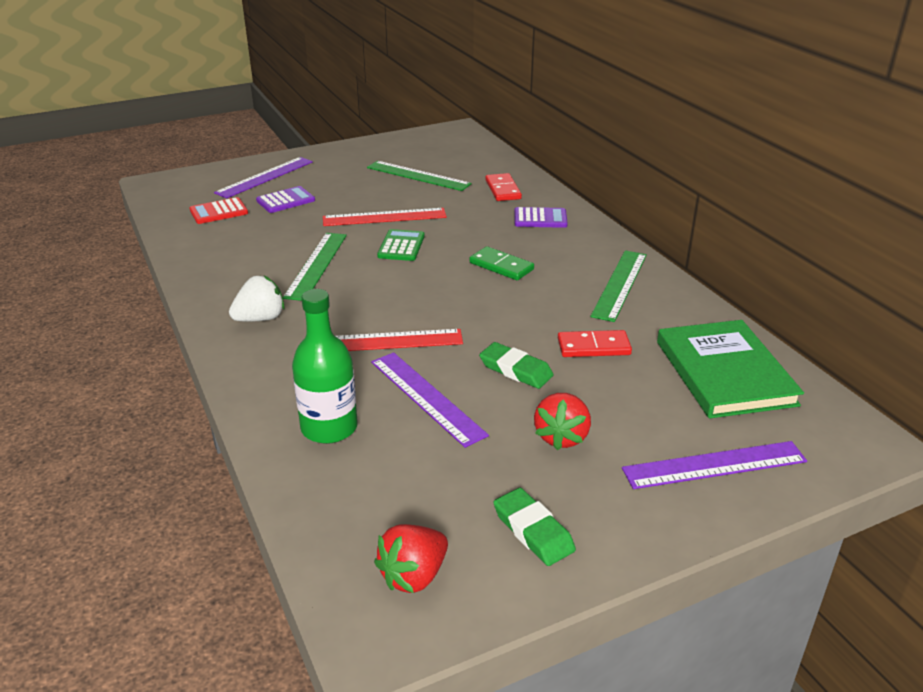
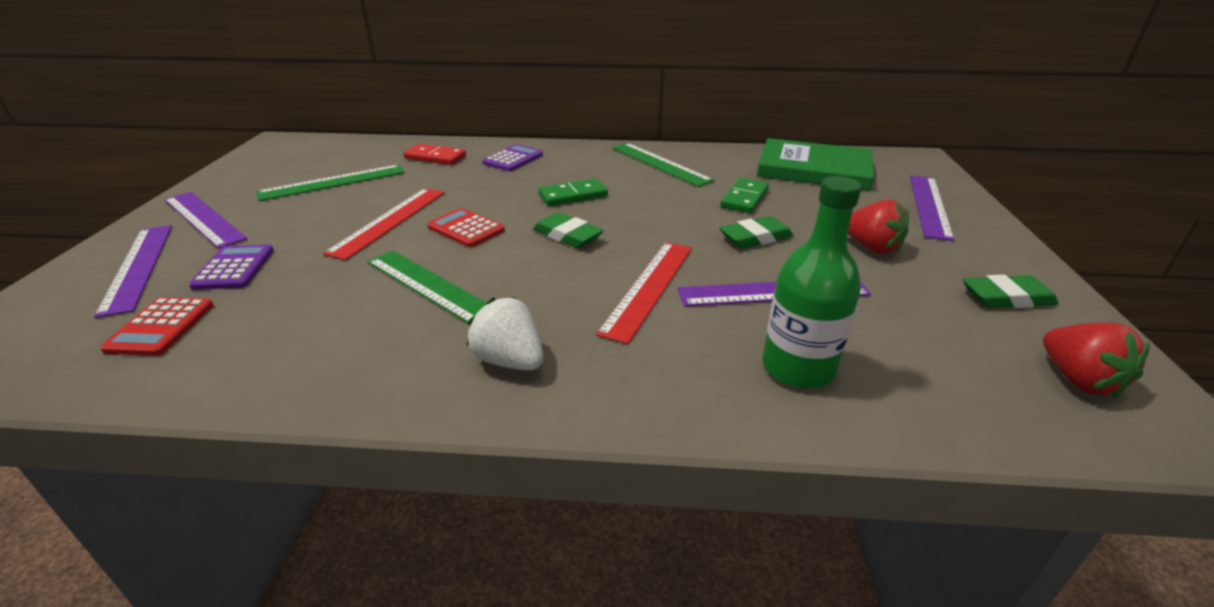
camera: 60 degrees left, 0 degrees up
white strawberry [229,276,285,322] -> white strawberry turned 45 degrees counterclockwise [467,297,543,371]
green calculator [377,229,425,261] -> red calculator [427,208,505,247]
red domino [558,330,632,357] -> green domino [720,178,769,213]
none -> purple ruler [164,192,247,249]
none -> green eraser [533,212,604,248]

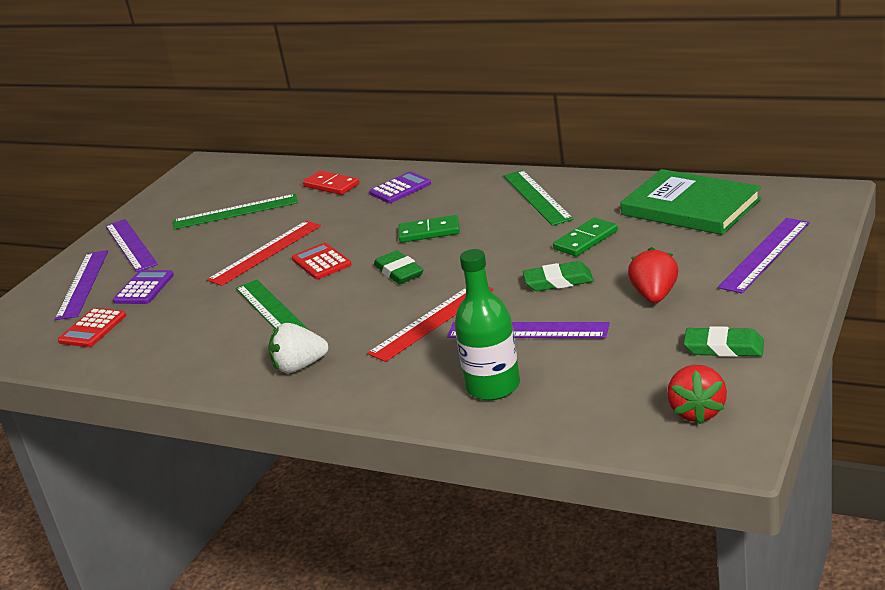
camera: 25 degrees right, 5 degrees down
white strawberry [467,297,543,371] -> white strawberry turned 75 degrees counterclockwise [268,323,328,373]
red strawberry [848,200,909,254] -> red strawberry turned 150 degrees counterclockwise [628,247,679,303]

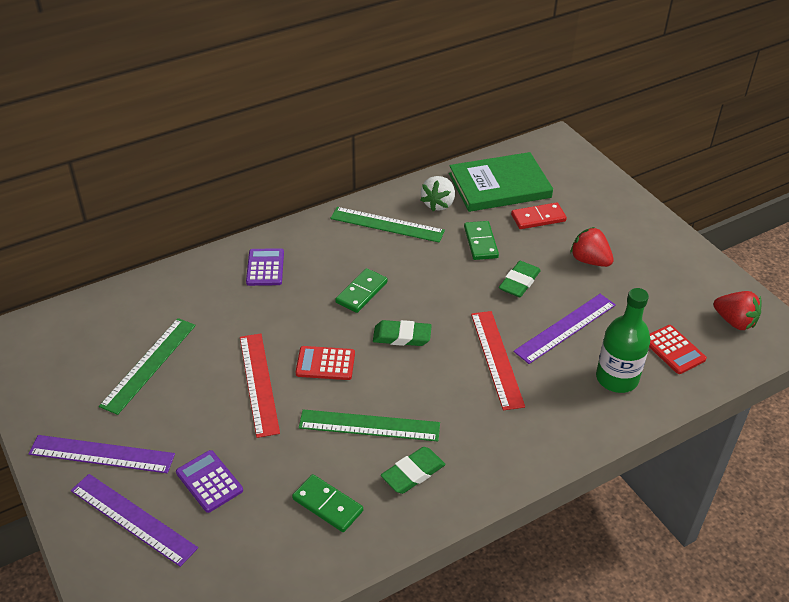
camera: 60 degrees left, 15 degrees up
red calculator [58,308,126,347] -> red calculator moved to [649,325,707,374]
white strawberry [268,323,328,373] -> white strawberry moved to [420,176,455,211]
red domino [303,171,359,195] -> red domino moved to [511,203,567,229]
green eraser [683,326,764,357] -> green eraser moved to [381,447,445,494]
purple ruler [718,218,810,293] -> none
none -> green domino [292,474,363,532]

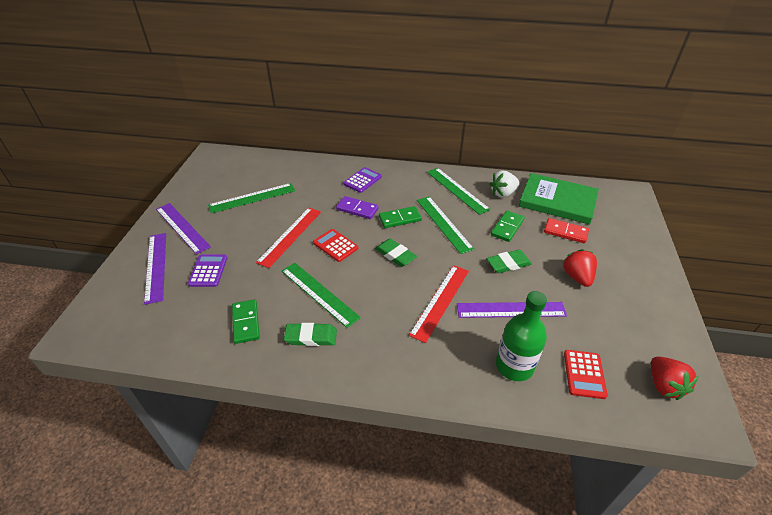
camera: 40 degrees right, 0 degrees up
none -> purple domino [336,196,379,219]
none -> green ruler [417,196,474,254]

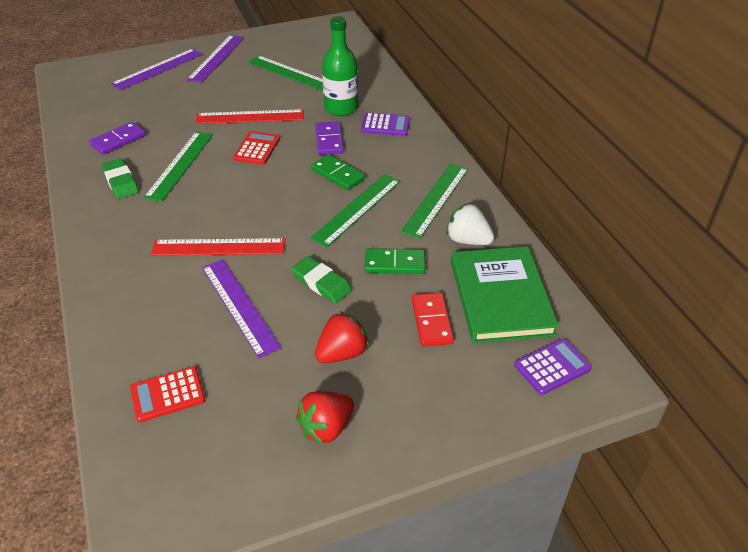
camera: 60 degrees right, 0 degrees up
purple calculator [188,254,227,287] -> purple calculator moved to [514,339,592,395]
green domino [232,299,260,344] -> purple domino [90,122,146,155]
green eraser [375,238,417,267] -> none
green bottle [496,291,547,381] -> green bottle moved to [322,16,358,116]
red strawberry [651,357,699,400] -> red strawberry moved to [296,391,354,445]

